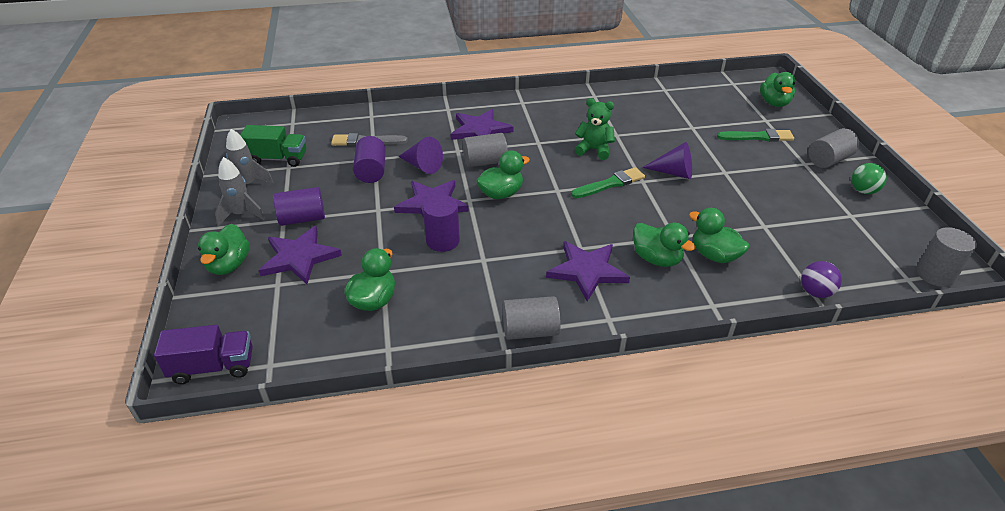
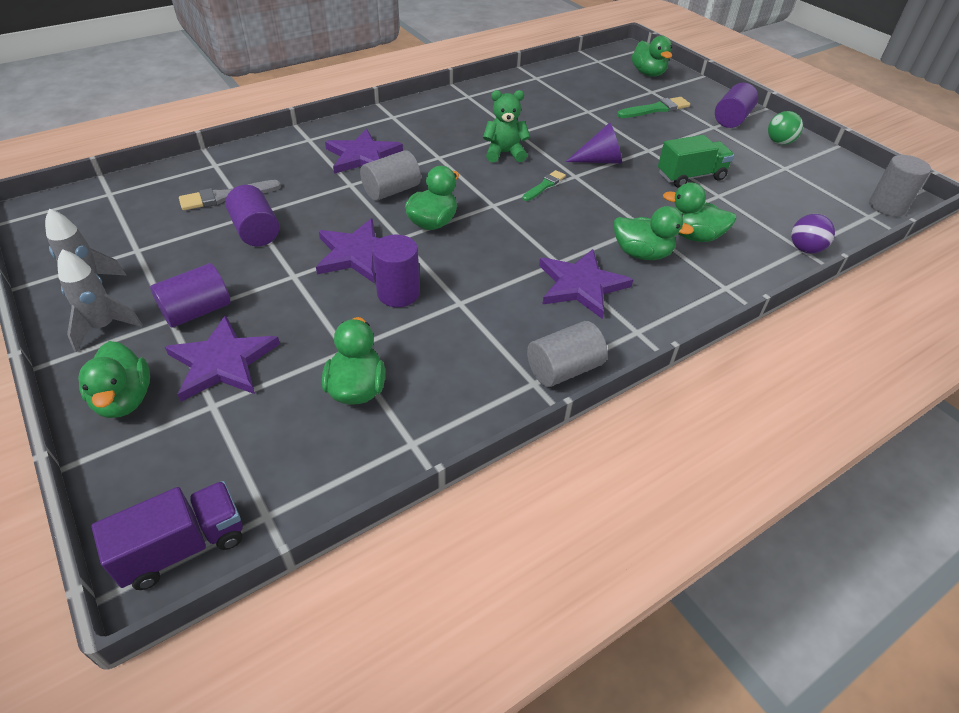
camera: 25 degrees left, 5 degrees up
green truck [240,125,306,167] -> green truck moved to [658,135,734,188]
purple cone [398,137,443,174] -> none
green brush [571,167,645,198] -> green brush [522,170,566,201], size x0.66
grey cylinder [808,128,859,168] -> purple cylinder [715,83,758,128]

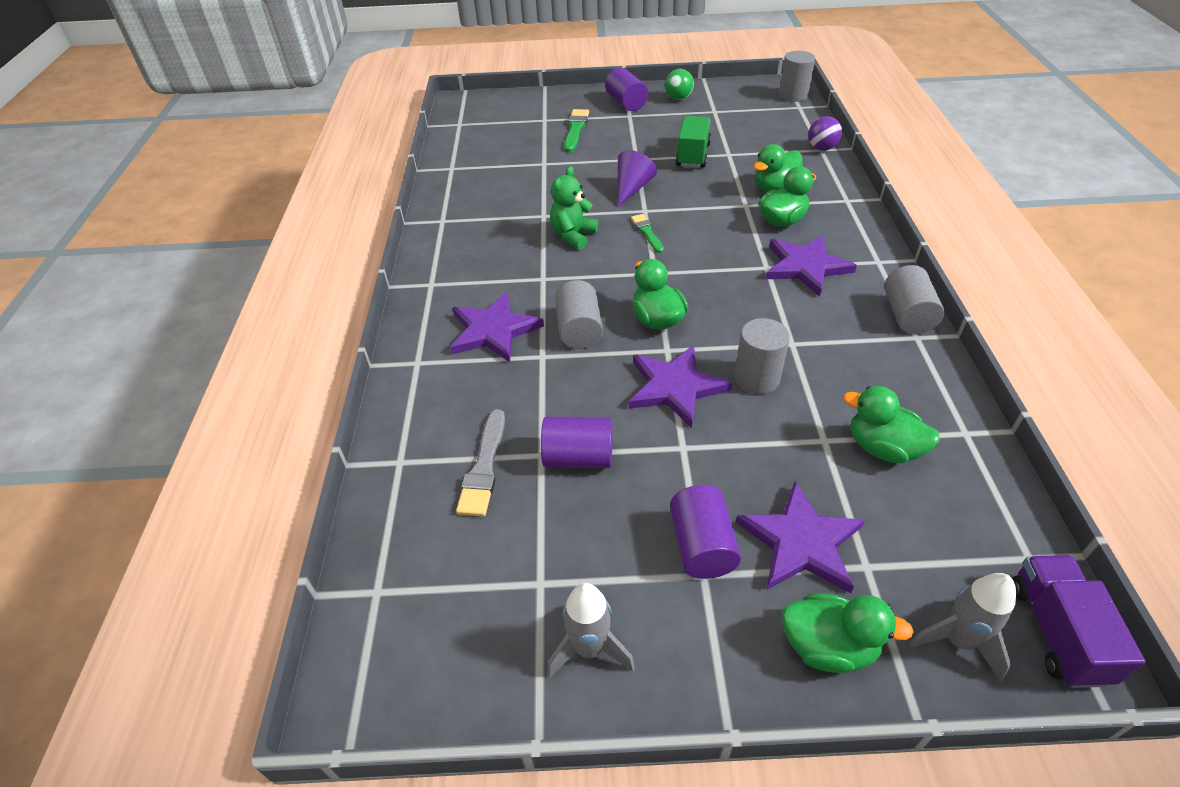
camera: 55 degrees left, 0 degrees up
grey rocket [57,249,143,352] -> grey rocket moved to [909,573,1016,682]
purple cylinder [372,235,420,307] -> grey cylinder [734,318,790,394]
green duck [632,36,672,77] -> none

